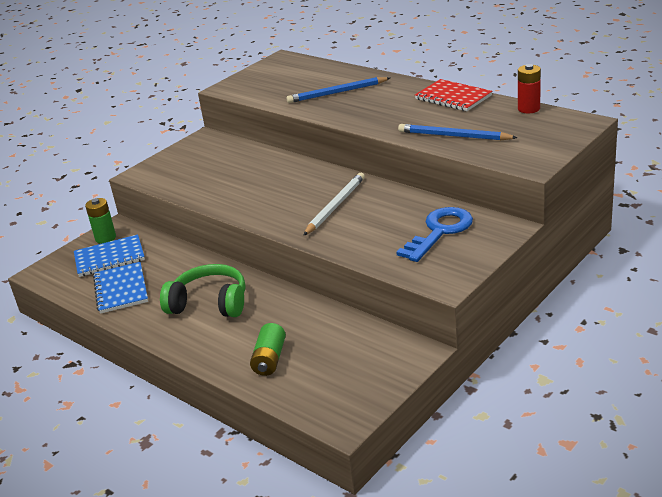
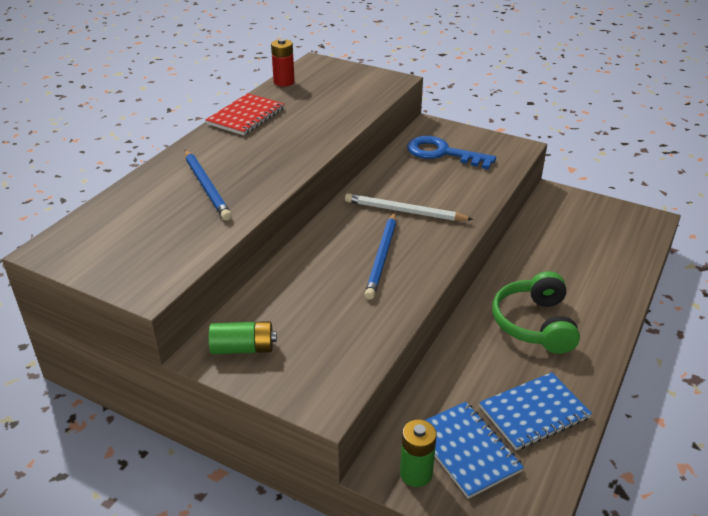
camera: 105 degrees left, 5 degrees up
green battery [250,323,286,376] -> green battery moved to [209,321,277,354]
blue pencil [398,124,518,140] -> blue pencil moved to [364,212,396,300]

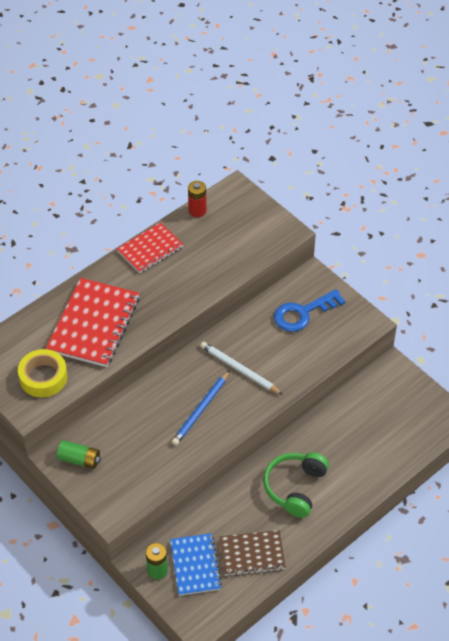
camera: 20 degrees right, 15 degrees up
blue pencil [185,150,232,220] -> red notebook [46,278,140,367]
blue key [407,136,496,170] -> blue key turned 75 degrees counterclockwise [274,289,346,332]
blue notebook [479,372,592,450] -> brown notebook [220,530,286,576]
none -> yellow tape [18,349,68,398]

